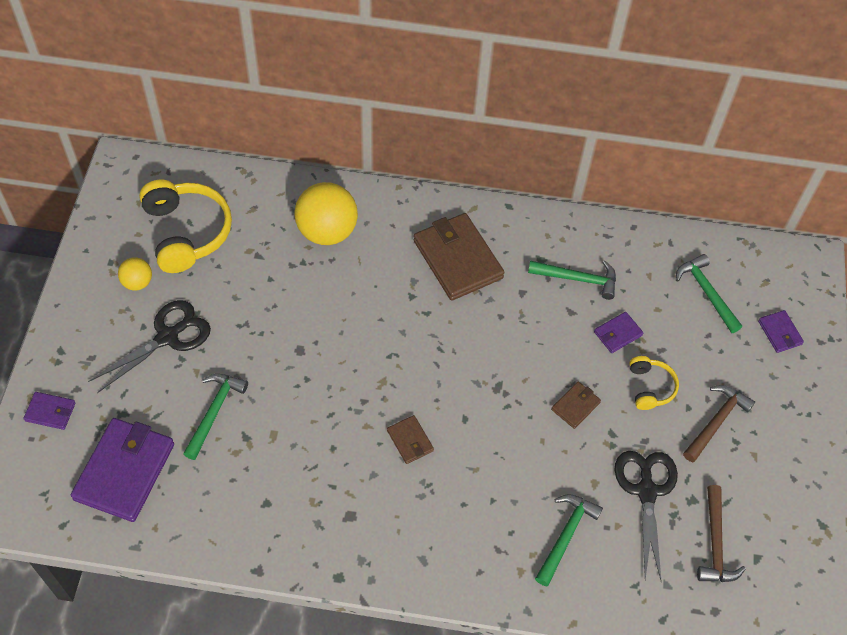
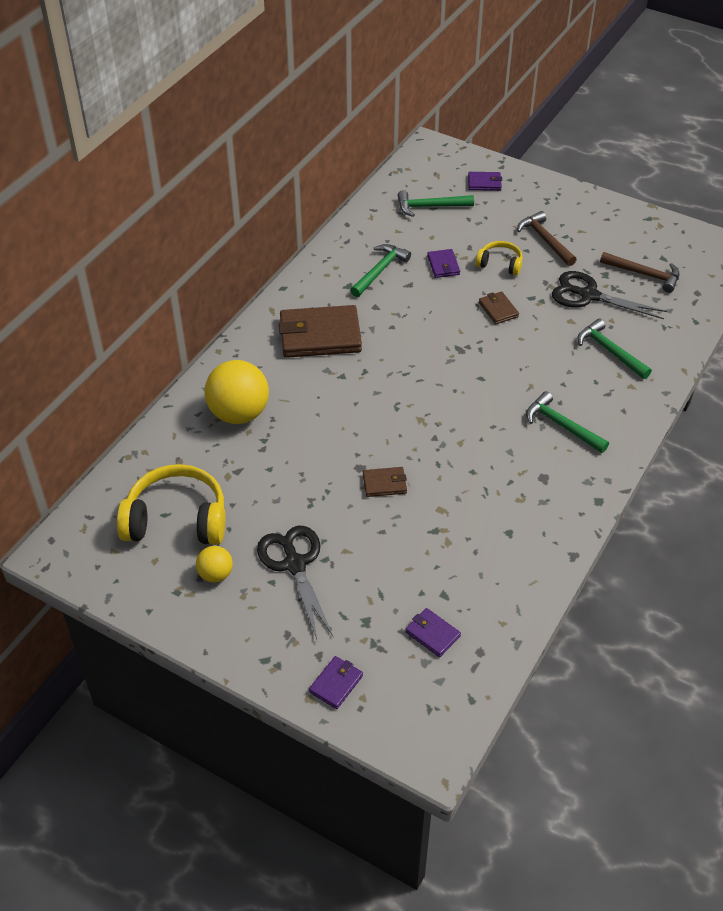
camera: 65 degrees left, 10 degrees down
purple wallet [71,418,174,522] -> purple wallet [405,608,461,657], size x0.48
green hammer [183,374,248,460] -> green hammer moved to [526,391,609,453]
brown wallet [387,415,434,464] -> brown wallet moved to [363,467,407,497]

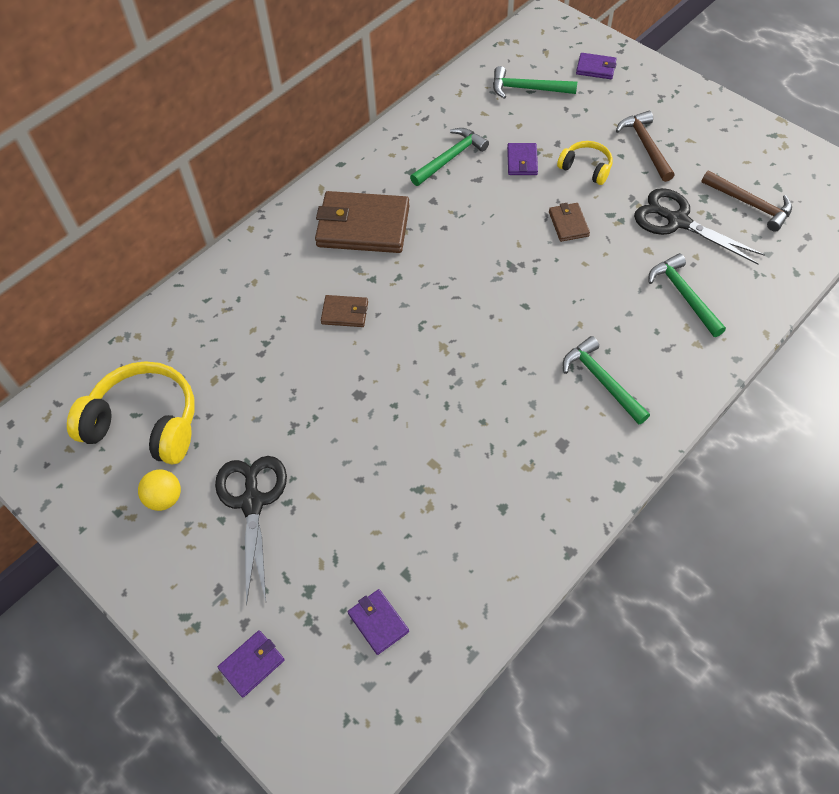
camera: 15 degrees right, 10 degrees up
yellow ball [205,360,269,424] -> none
brown wallet [363,467,407,497] -> brown wallet moved to [321,295,368,327]

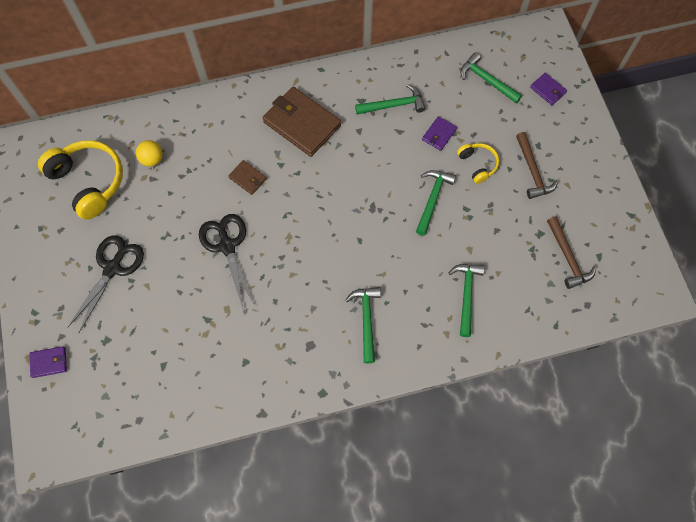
camera: 30 degrees right, 10 degrees up
yellow ball [138,469,181,511] -> yellow ball moved to [136,140,163,167]
purple wallet [348,589,409,655] -> none
brown wallet [549,203,590,242] -> green hammer [416,170,456,236]
brown hammer [616,111,674,182] -> brown hammer turned 150 degrees clockwise [516,132,558,199]
black scissors [634,188,765,264] -> black scissors moved to [199,214,254,308]

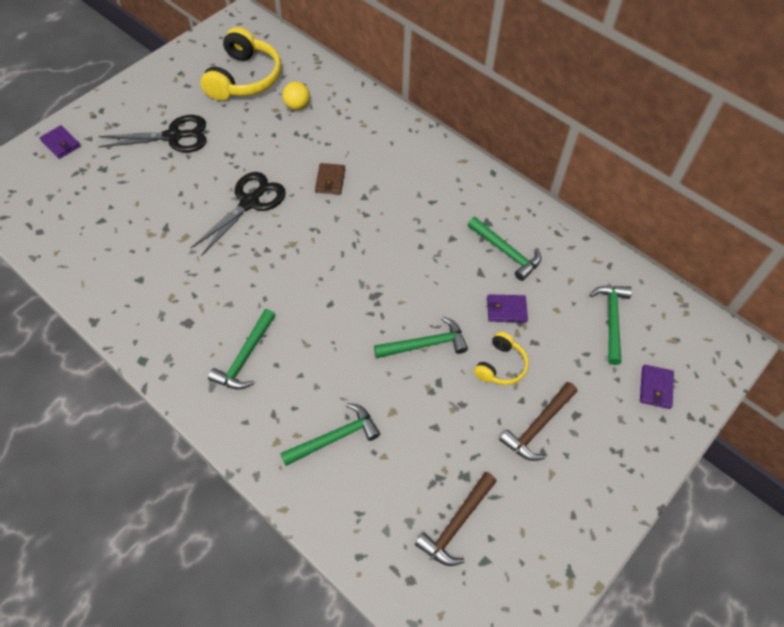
camera: 55 degrees right, 10 degrees down
brown wallet [263,87,341,157] -> none
green hammer [345,287,381,363] -> green hammer turned 150 degrees clockwise [208,309,276,389]

